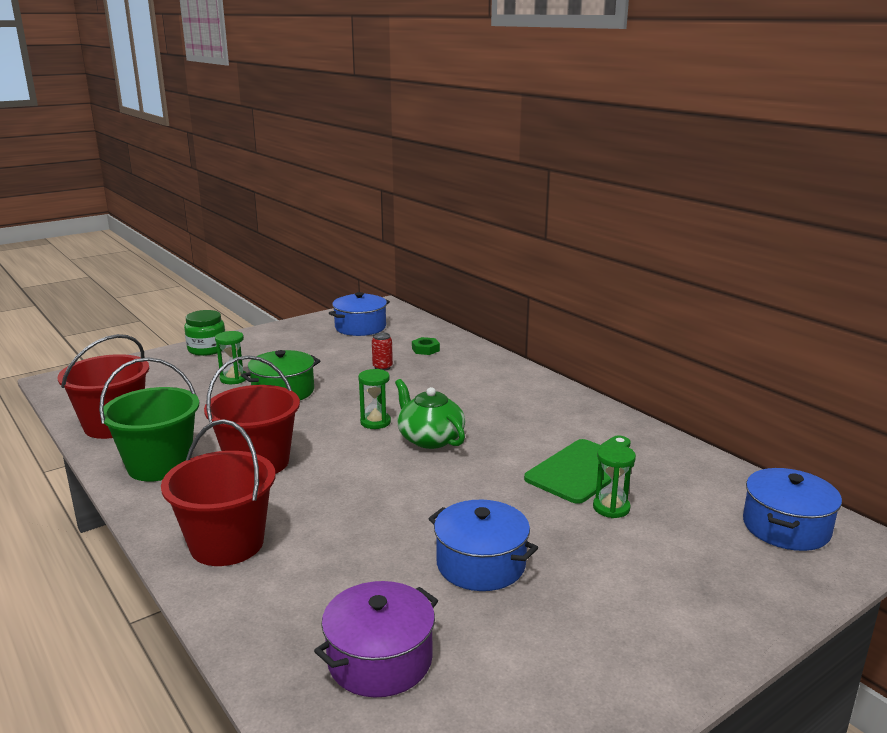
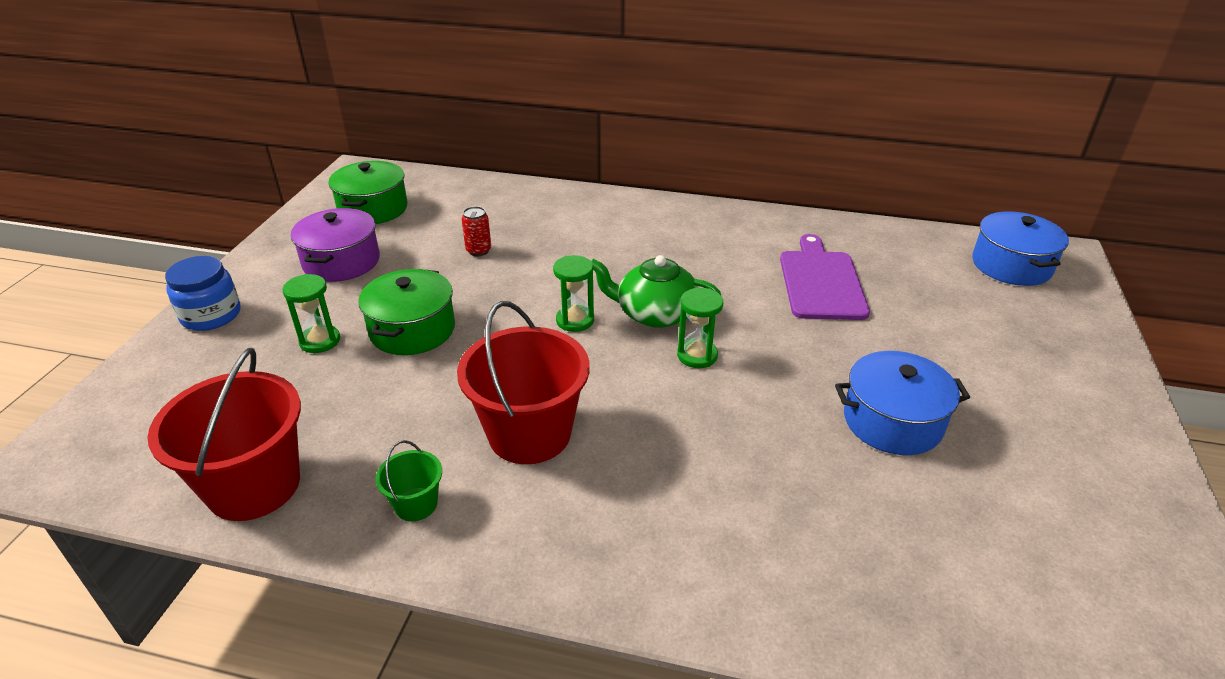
camera: 40 degrees left, 15 degrees up
green bucket [99,357,199,481] -> green bucket [375,440,442,521], size x0.47
red bucket [161,419,275,566] -> none
green jar [184,310,225,356] -> blue jar [165,256,241,331]
purple pot [314,581,438,697] -> purple pot moved to [291,208,380,282]
blue pot [329,292,390,336] -> green pot [329,161,407,224]
green nut [412,337,440,355] -> none
green cutting board [524,435,634,504] -> purple cutting board [780,234,870,320]
green hourglass [593,444,636,518] -> green hourglass moved to [677,288,723,368]

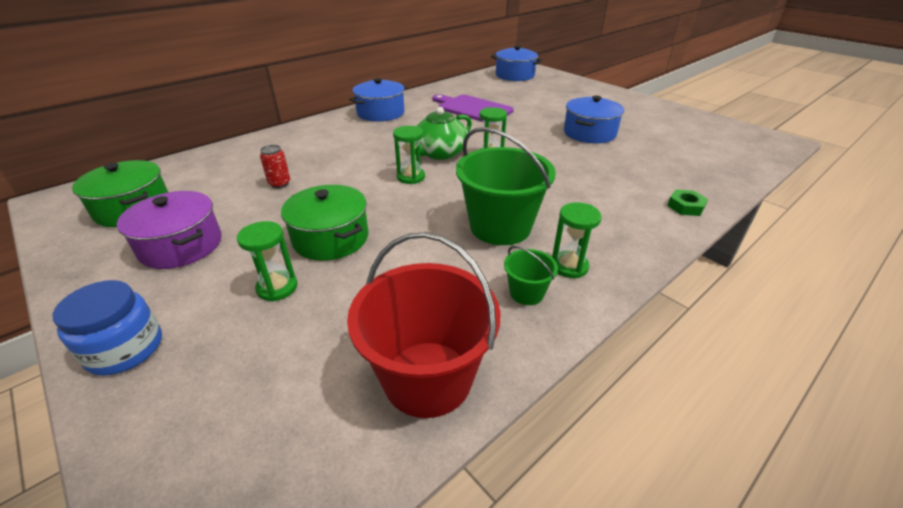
camera: 55 degrees left, 0 degrees up
red bucket [457,301,590,464] -> green bucket [456,127,556,245]
none -> blue pot [349,78,407,122]
none -> green hourglass [552,202,602,278]
none -> green nut [667,190,708,216]

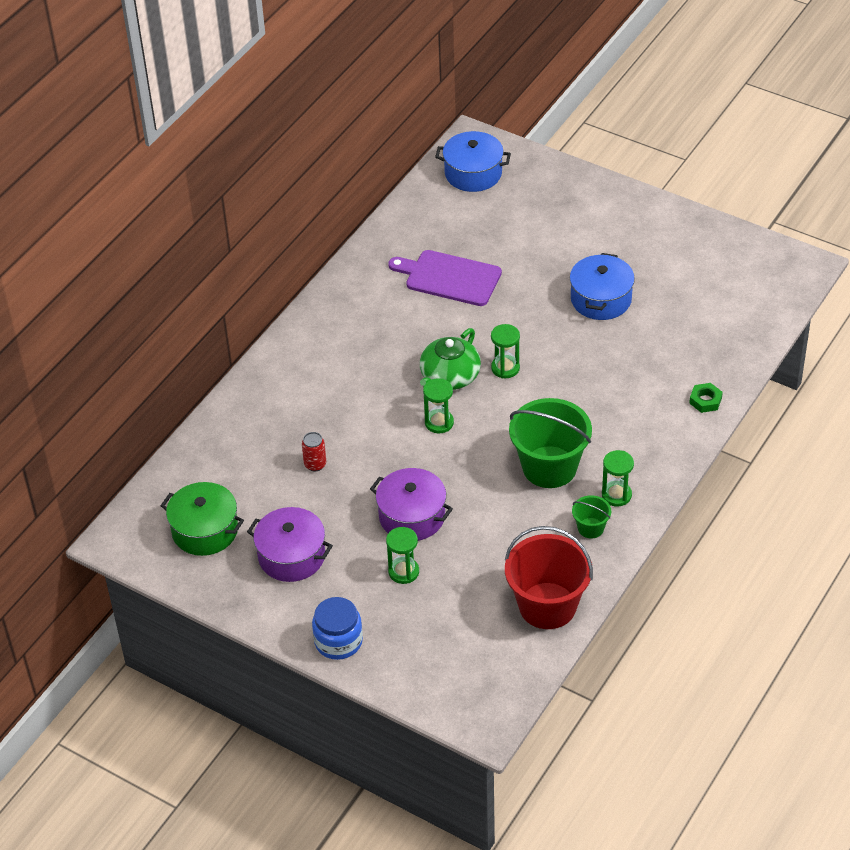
camera: 15 degrees left, 10 degrees up
green pot [281,185,369,261] -> purple pot [370,468,453,541]
blue pot [349,78,407,122] -> none

